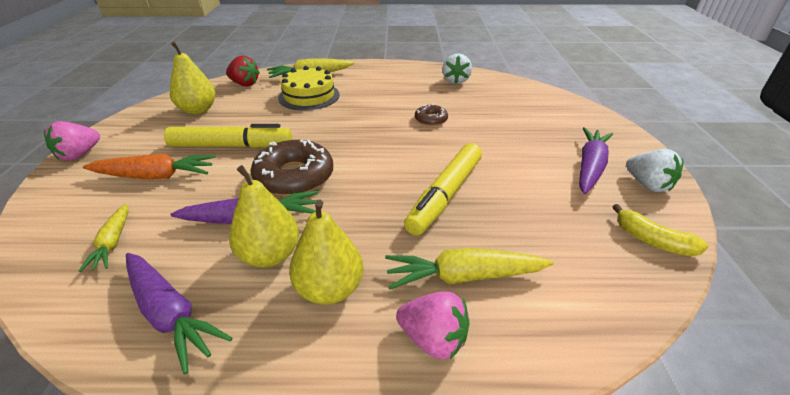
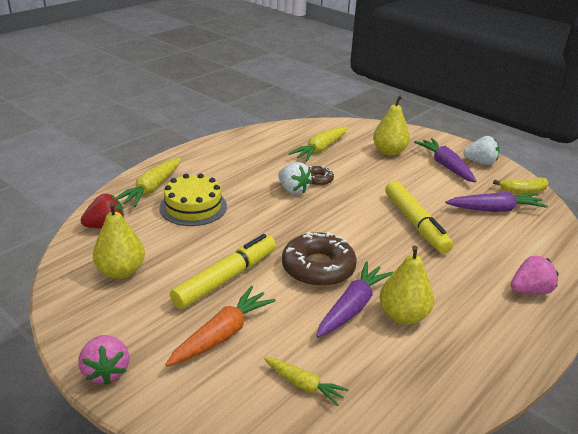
camera: 50 degrees left, 5 degrees down
purple carrot [126,253,232,374] -> purple carrot moved to [445,192,548,212]
yellow pear [289,200,364,305] -> yellow pear moved to [373,95,410,156]
yellow carrot [385,248,554,290] -> yellow carrot moved to [288,127,348,162]
white strawberry [442,53,472,84] -> white strawberry moved to [278,162,312,195]

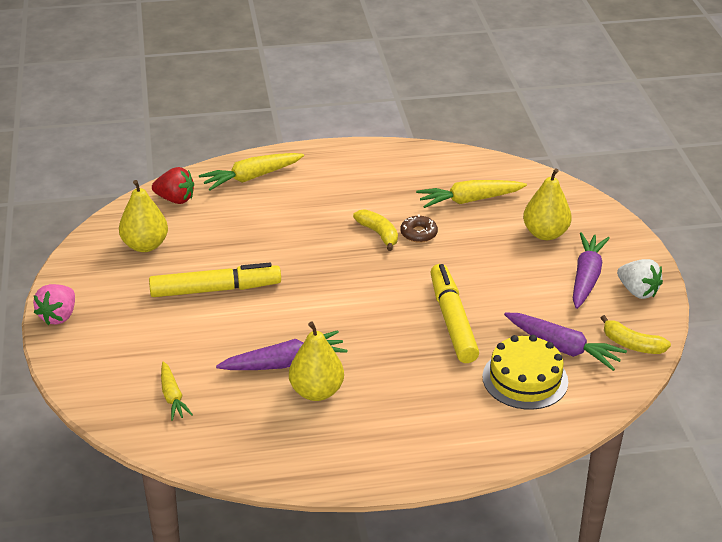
camera: 40 degrees right, 5 degrees up
yellow cake [159,173,227,226] -> yellow cake moved to [482,335,568,410]
orange carrot [165,286,276,367] -> none
white strawberry [278,162,312,195] -> yellow banana [353,209,398,251]
brown donut [282,232,357,287] -> none
yellow marker [385,181,453,254] -> yellow marker turned 150 degrees clockwise [430,264,479,363]
pink strawberry [511,256,559,294] -> none

